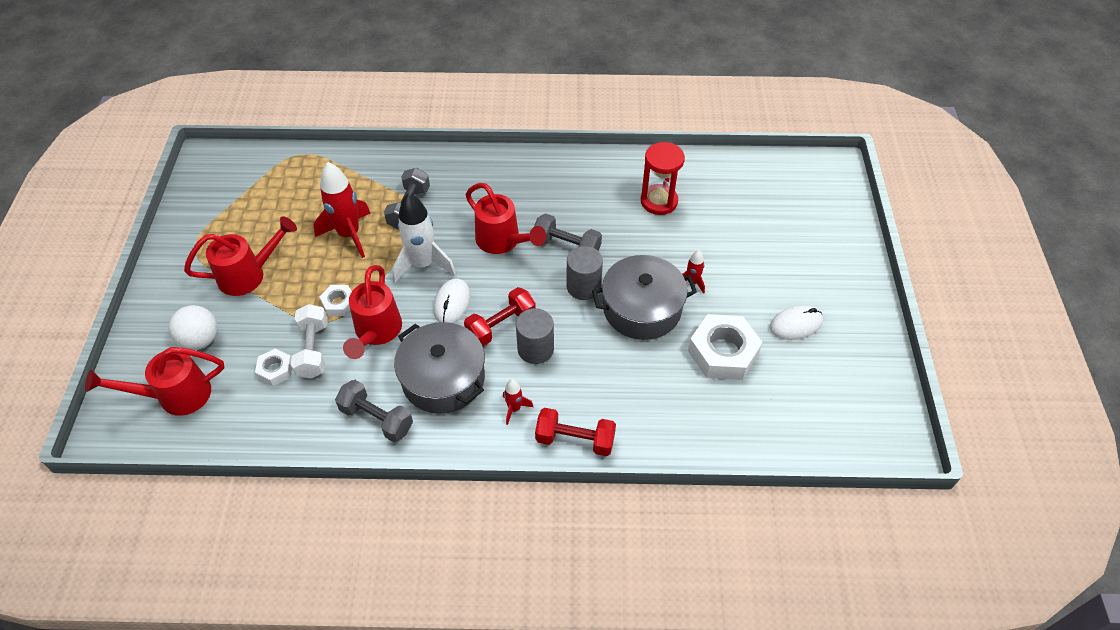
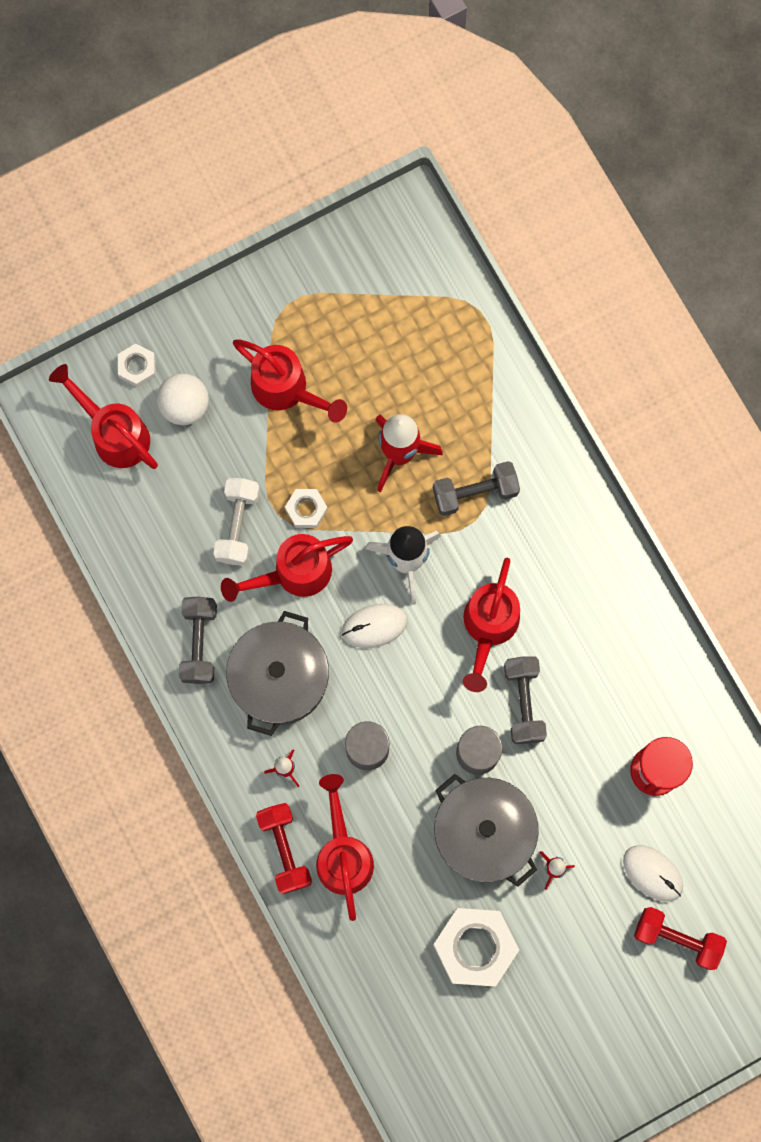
camera: 60 degrees right, 25 degrees up
white nut [255,348,292,386] -> white nut moved to [118,344,156,387]
white dumbbell [291,304,328,379] -> white dumbbell turned 45 degrees counterclockwise [213,478,260,565]
red dumbbell [464,287,536,346] -> red dumbbell moved to [634,907,727,970]
white mouse [770,305,823,340] -> white mouse moved to [623,845,683,902]
none -> red watering can [316,774,374,921]

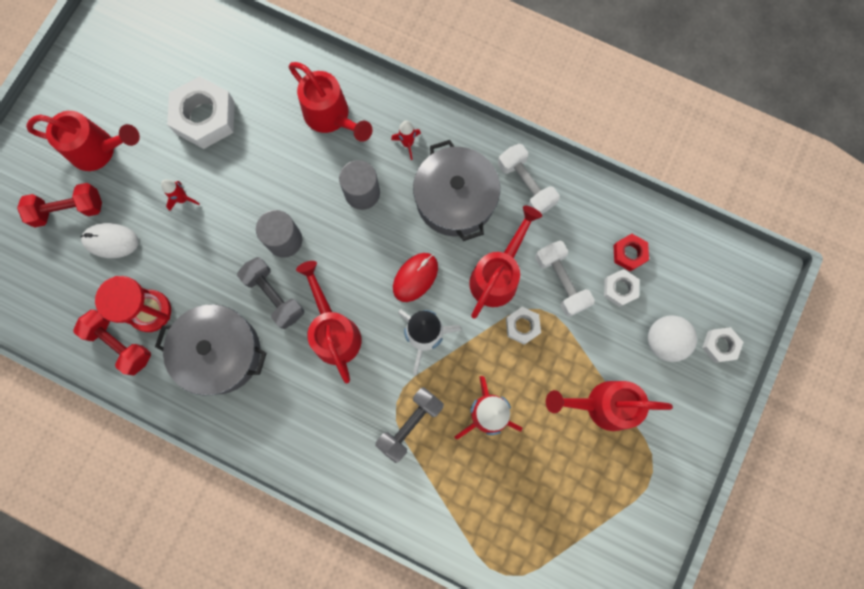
camera: 145 degrees right, 0 degrees up
red watering can [49,364,158,469] -> red watering can moved to [26,111,140,171]
grey dumbbell [178,597,217,684] -> white dumbbell [498,144,560,214]
red dumbbell [256,803,312,894] -> red dumbbell moved to [74,310,151,375]
white mouse [342,604,408,648] -> red mouse [393,253,438,302]
grey pot [434,774,539,887] -> grey pot moved to [155,304,267,396]
none -> white nut [604,269,640,307]
none -> red nut [613,234,649,271]

